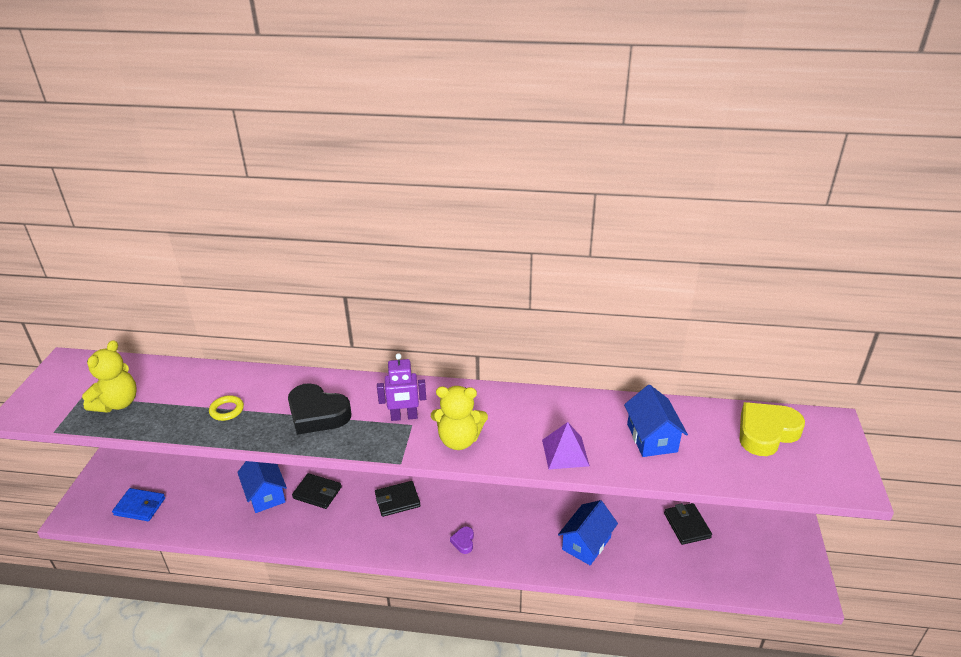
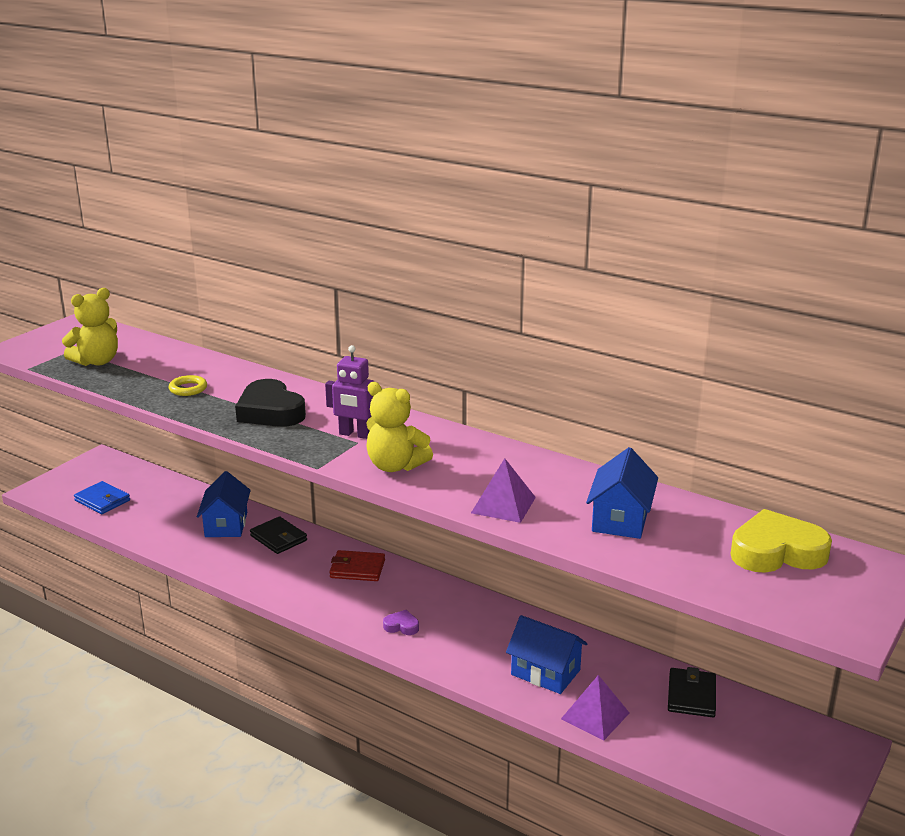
camera: 25 degrees right, 10 degrees down
black wallet [375,481,420,517] -> red wallet [329,550,385,581]
purple heart [450,526,474,554] -> purple heart turned 75 degrees clockwise [383,610,419,635]
blue house [558,500,618,565] -> blue house turned 60 degrees clockwise [506,615,587,694]
none -> purple pyramid [561,675,629,741]

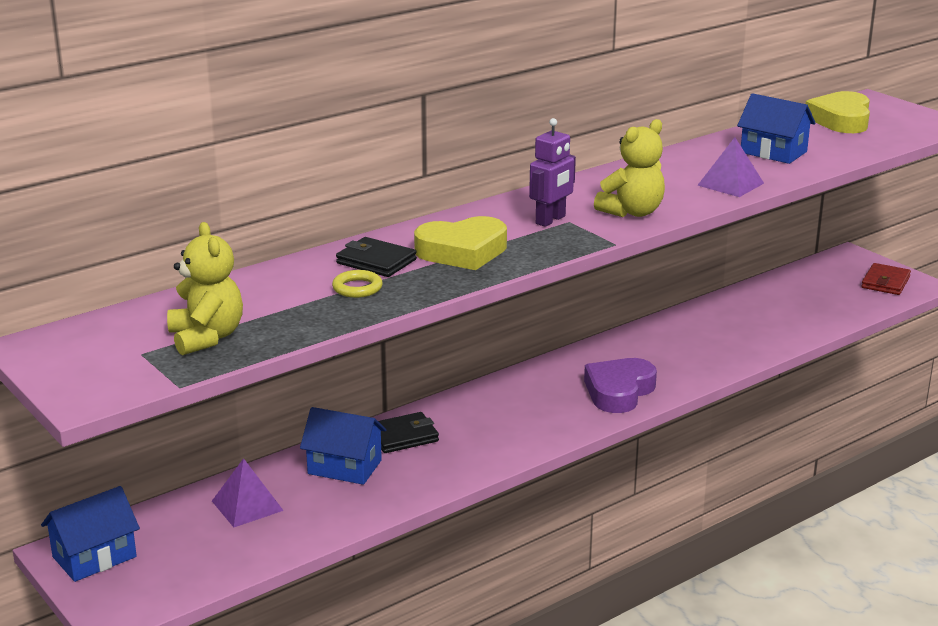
camera: 70 degrees left, 0 degrees up
blue wallet [74,481,130,514] -> none
black heart [235,379,306,427] -> yellow heart [414,216,507,270]
red wallet [329,550,385,581] -> red wallet moved to [861,263,911,295]
purple heart [383,610,419,635] -> purple heart [584,358,657,413], size x2.17
blue house [506,615,587,694] -> blue house moved to [41,486,140,582]
purple pyramid [561,675,629,741] -> purple pyramid moved to [212,458,284,527]
black wallet [668,667,716,717] -> black wallet moved to [336,237,417,277]

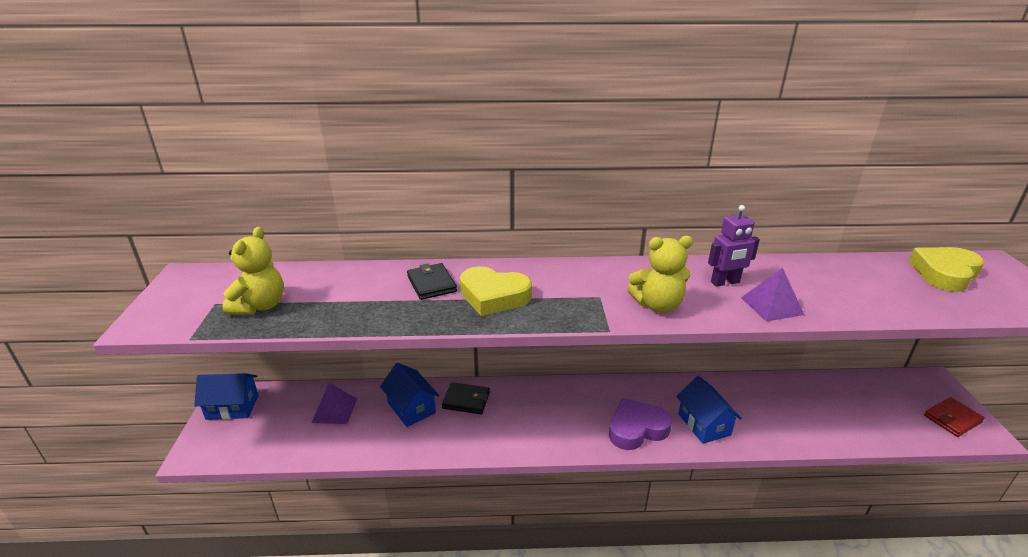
camera: 35 degrees right, 5 degrees up
yellow ring [332,270,383,298] -> none
purple robot [529,118,576,227] -> purple robot moved to [708,205,760,287]
blue house [737,93,816,164] -> blue house moved to [676,376,742,444]

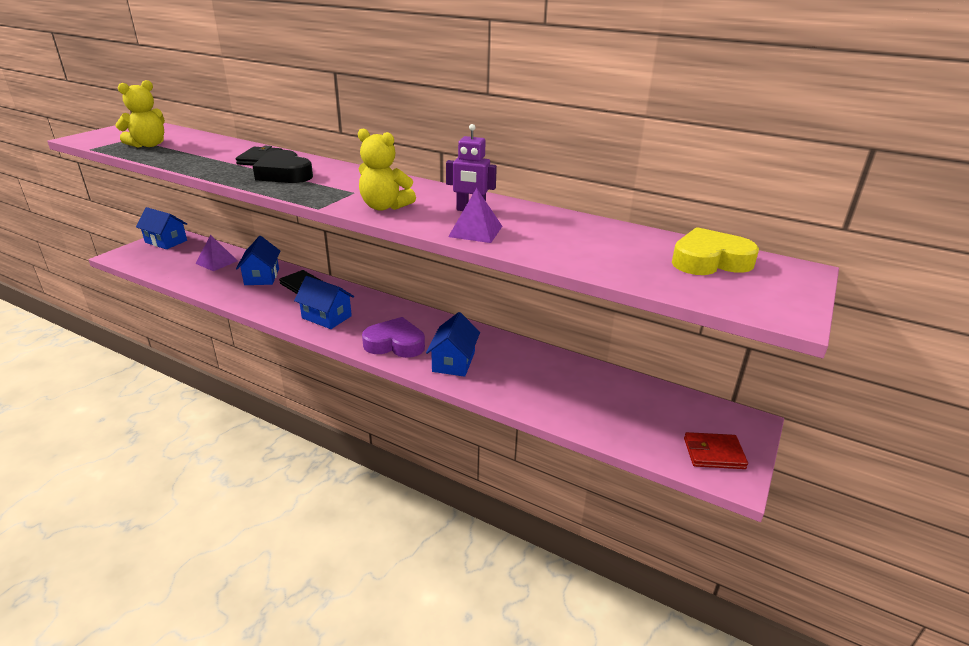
camera: 30 degrees right, 0 degrees up
yellow heart [460,266,532,316] -> black heart [253,150,313,183]
none -> blue house [294,276,354,329]

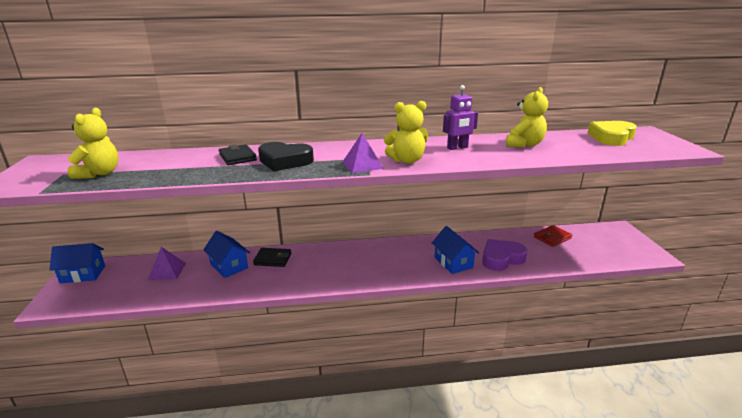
camera: 35 degrees left, 5 degrees down
blue house [294,276,354,329] -> none
purple heart [362,317,425,358] -> purple heart moved to [482,239,528,271]
purple pyramid [448,188,502,243] -> purple pyramid moved to [343,133,384,173]
red wallet [684,432,748,469] -> red wallet moved to [534,225,572,247]
none -> yellow teddy bear [506,87,548,148]

